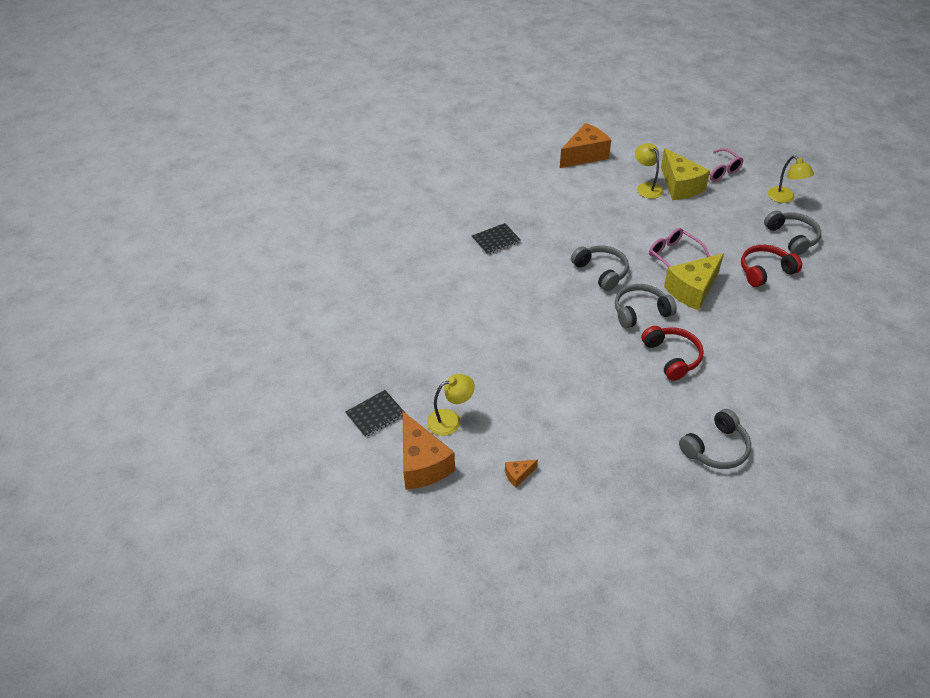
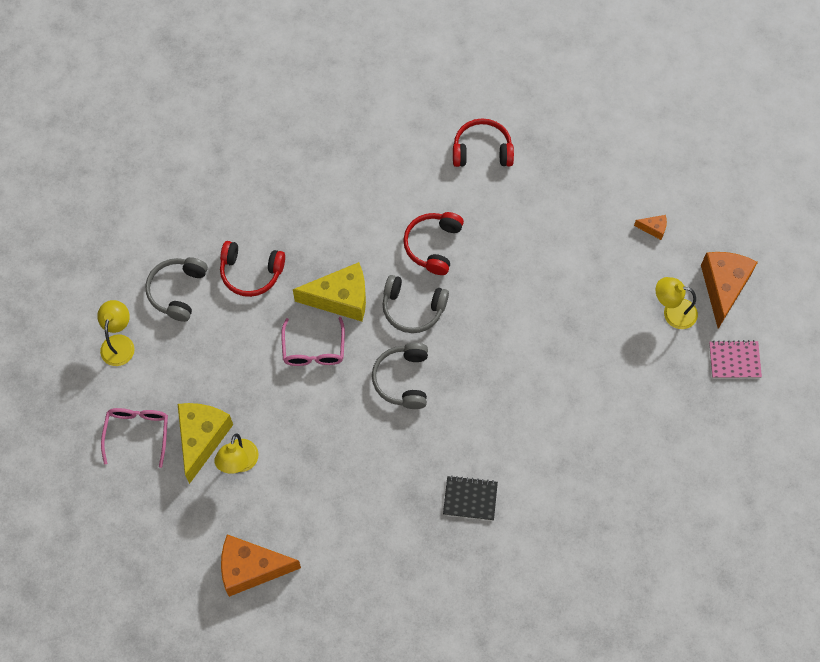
camera: 145 degrees left, 20 degrees up
black notebook [346,390,403,437] -> pink notebook [709,340,762,378]
grey headphones [679,409,751,469] -> red headphones [453,118,514,167]

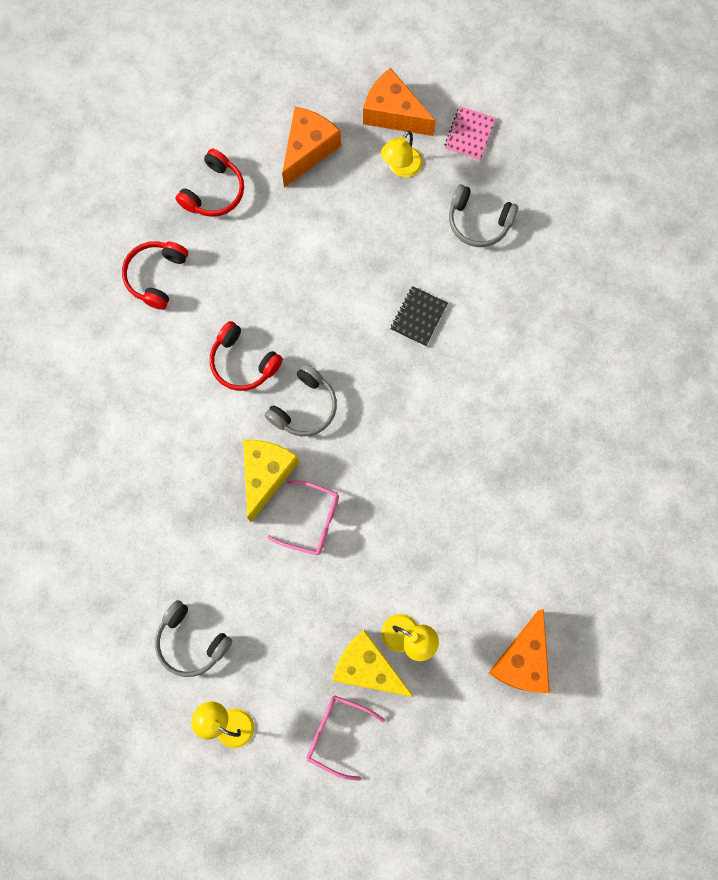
camera: 70 degrees left, 10 degrees up
red headphones [220,241,285,297] -> red headphones moved to [175,149,244,217]
grey headphones [372,343,428,409] -> grey headphones moved to [449,184,518,247]
black notebook [443,476,498,521] -> black notebook moved to [390,286,448,347]
orange cheese [634,215,667,240] -> orange cheese [282,107,341,188], size x2.27

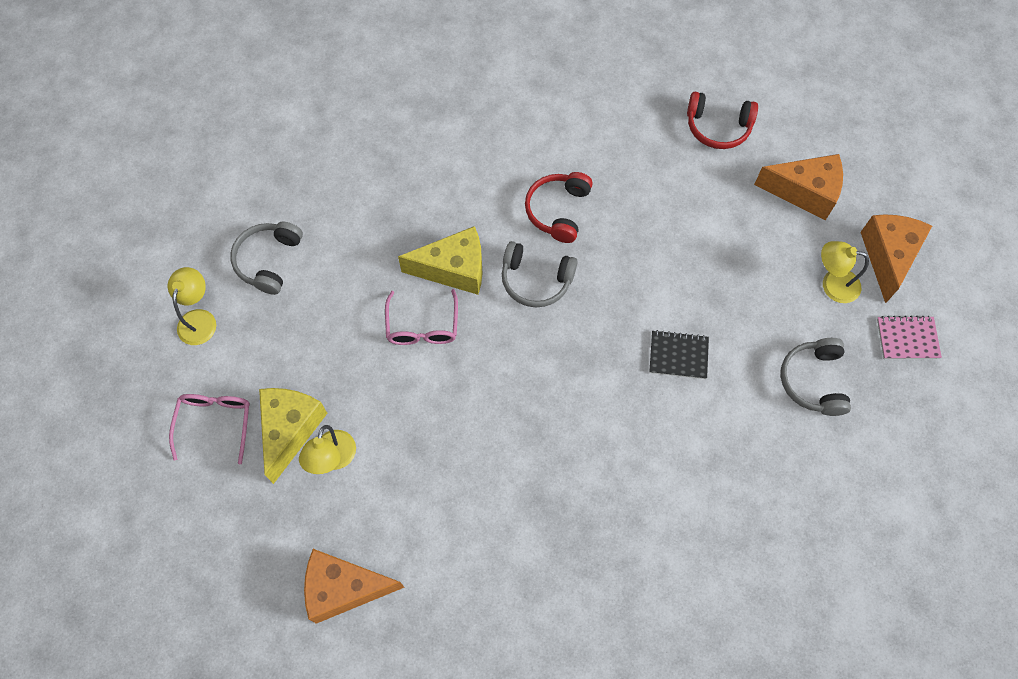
camera: 70 degrees right, 10 degrees down
red headphones [122,241,188,310] -> none

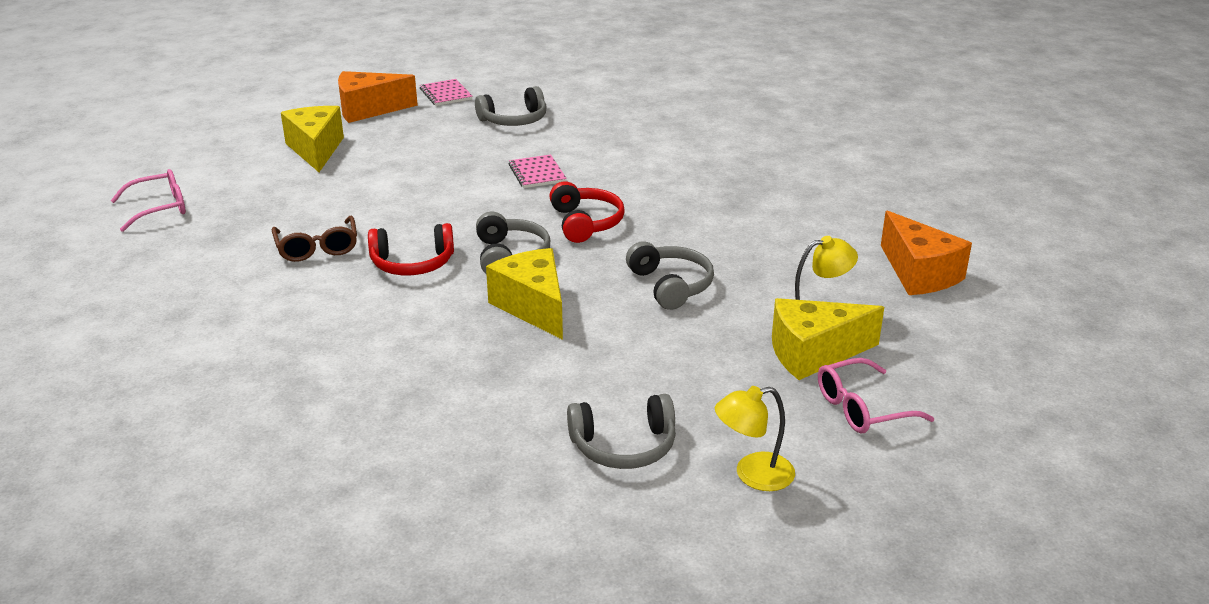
camera: 115 degrees left, 35 degrees down
pink glasses [385,289,458,345] -> pink glasses moved to [111,169,186,232]
black notebook [649,330,709,379] -> pink notebook [509,154,567,188]
red headphones [687,92,758,149] -> red headphones moved to [549,181,625,243]
orange cheese [754,154,843,220] -> yellow cheese [281,106,344,172]
yellow lamp [821,241,869,303] -> none
none -> brown glasses [272,216,357,262]
none -> grey headphones [626,241,714,310]

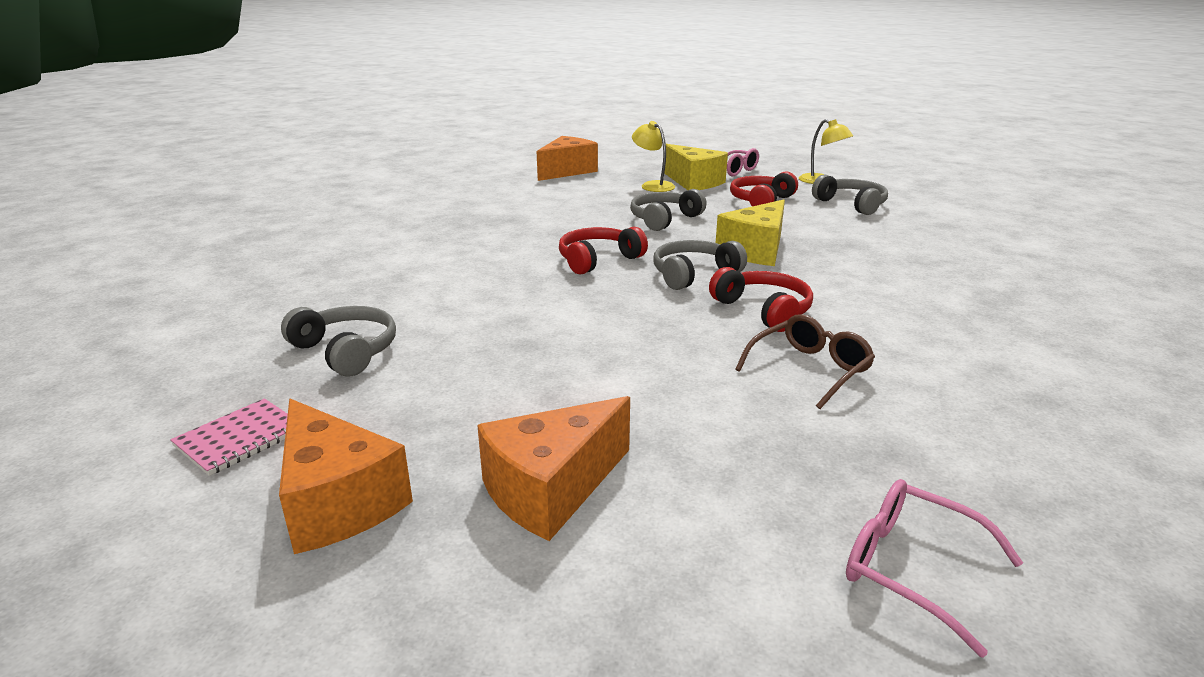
camera: 115 degrees left, 5 degrees down
yellow cheese [281,106,344,172] -> orange cheese [477,396,630,541]
pink notebook [509,154,567,188] -> none
none -> red headphones [730,172,798,206]

